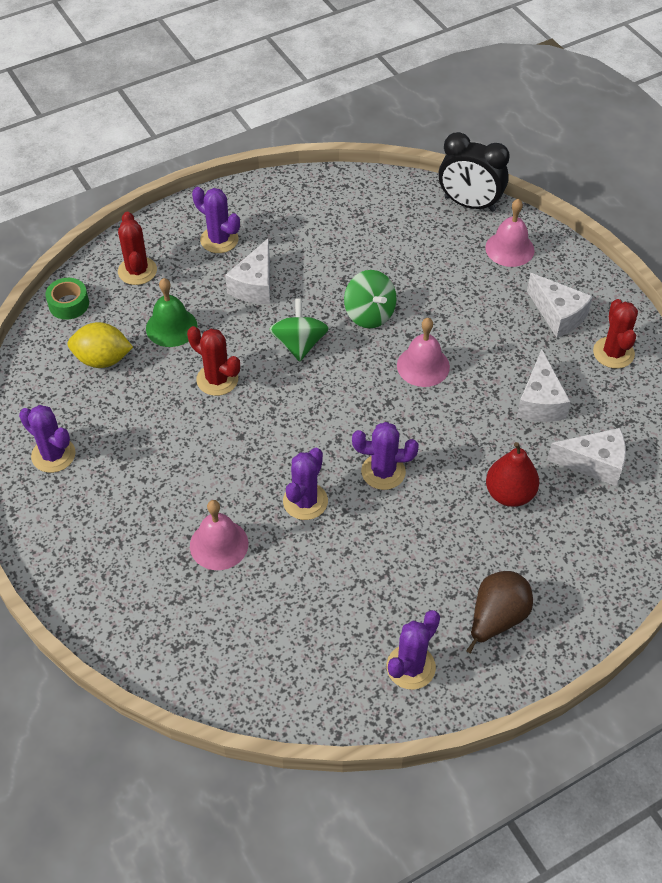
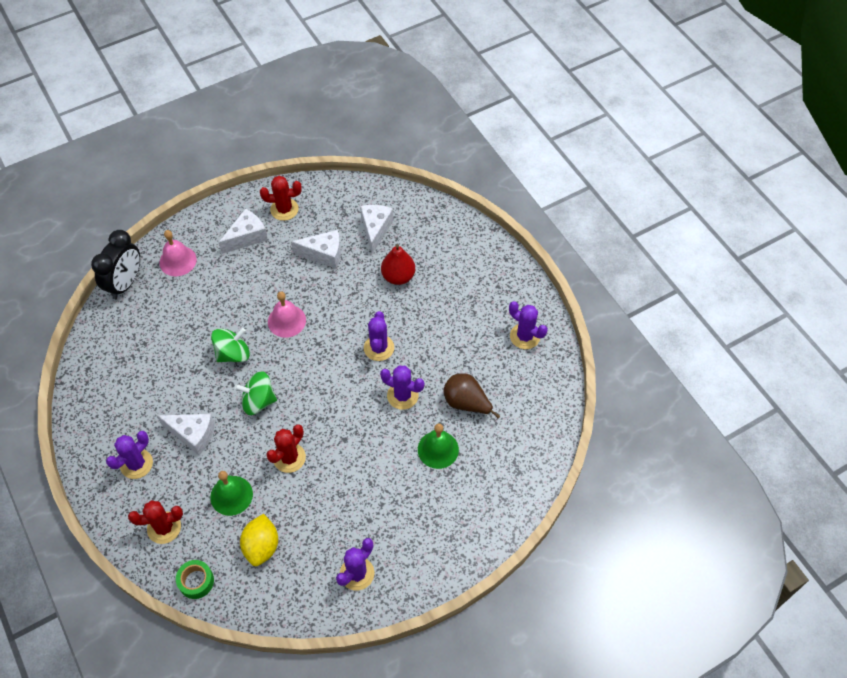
camera: 90 degrees left, 5 degrees up
pink bell [190,500,248,570] -> green bell [418,423,459,469]
brown pear [466,571,533,654] -> brown pear moved to [443,373,500,418]

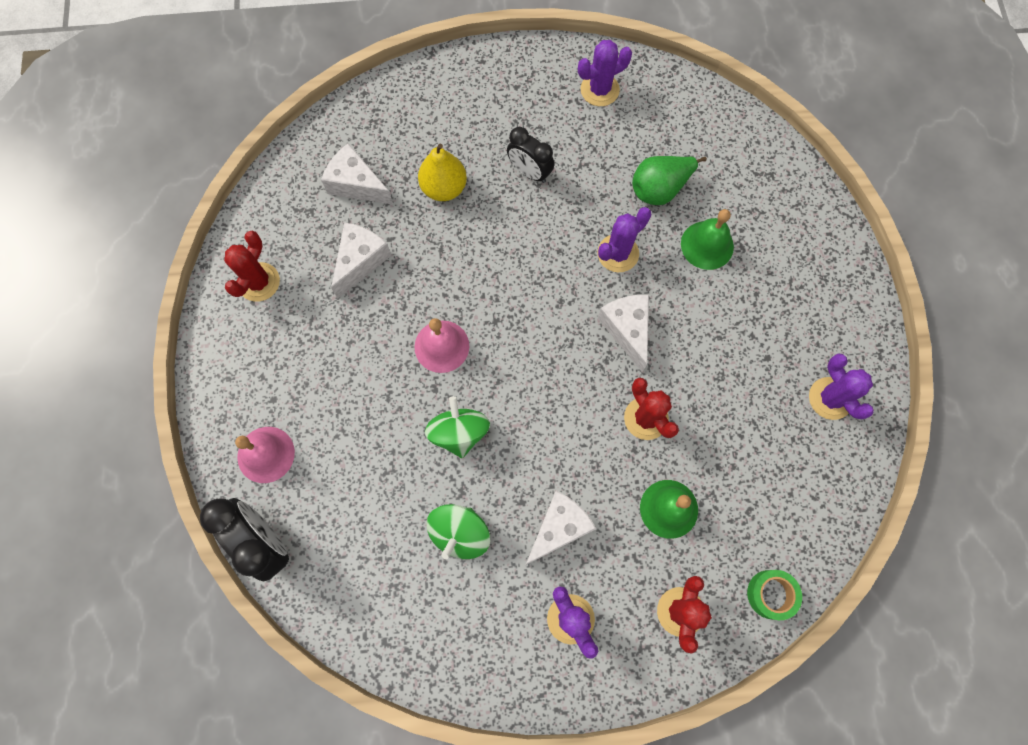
camera: 65 degrees left, 15 degrees up
white cheese [219,209,268,254] -> white cheese moved to [598,295,649,372]
green spinning top [235,371,277,415] -> green spinning top moved to [426,504,490,559]
yellow lemon [240,514,278,566] -> none
purple cactus [364,311,394,361] -> none
red pear [381,244,415,285] -> yellow pear [418,144,467,201]
brown pear [443,373,500,418] -> green pear [632,156,707,205]
none -> black clock [507,127,554,183]

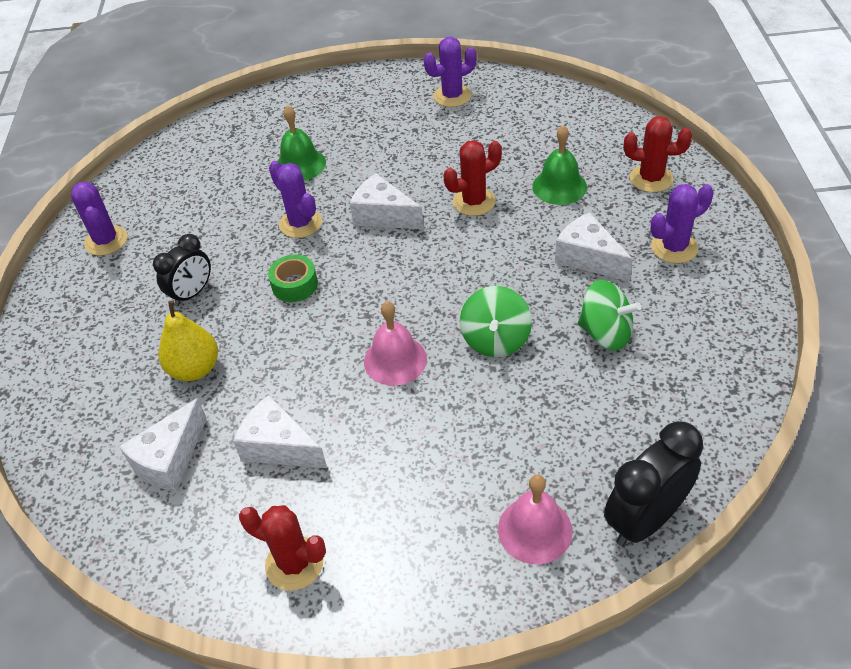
camera: 85 degrees left, 25 degrees down
green spinning top [425,396,490,458] -> green spinning top turned 75 degrees counterclockwise [460,286,532,357]
white cheese [598,295,649,372] -> white cheese turned 45 degrees clockwise [350,174,424,229]
green pear [632,156,707,205] -> none
green tape [747,570,802,620] -> green tape moved to [268,255,318,302]

